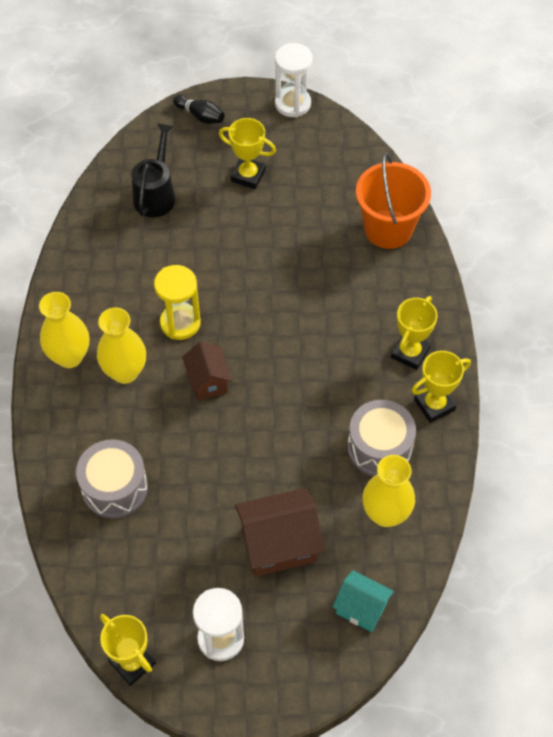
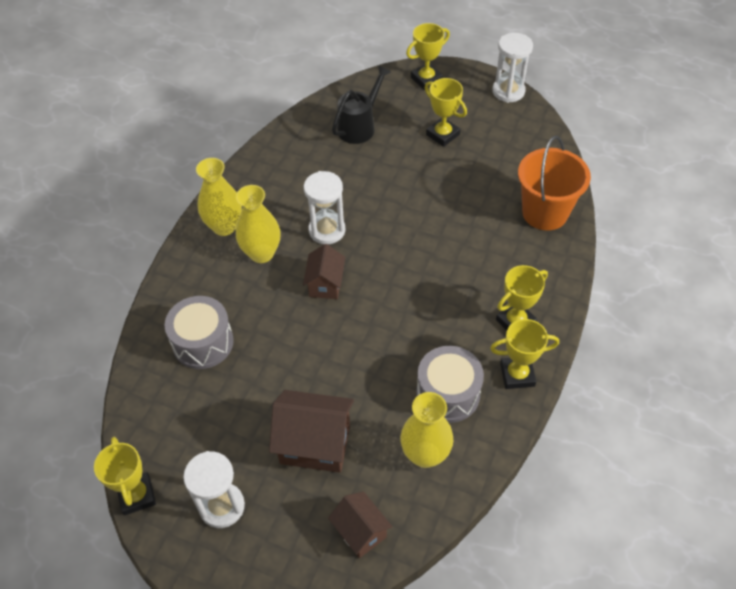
camera: 25 degrees right, 5 degrees down
yellow hourglass [154,265,201,340] -> white hourglass [304,171,345,244]
black bowling pin [173,95,225,124] -> yellow trophy [406,23,450,90]
turquoise house [333,570,394,632] -> brown house [328,491,392,558]

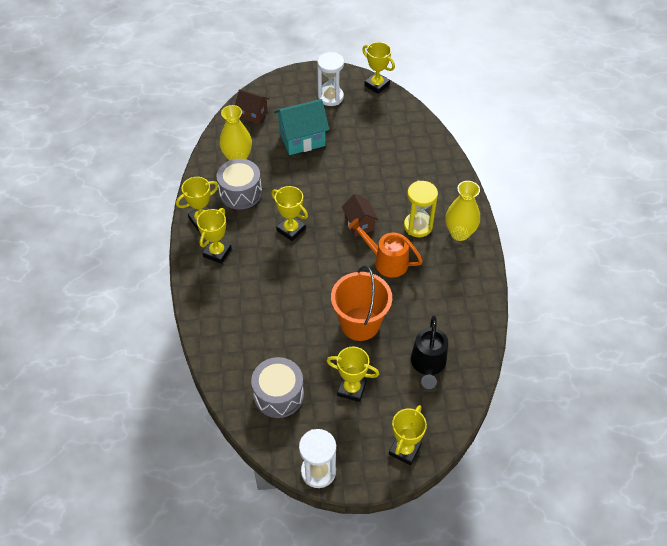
camera: 150 degrees right, 0 degrees up
grey drum [164,296,234,369] -> grey drum moved to [251,357,304,418]
yellow vase [236,185,280,263] -> yellow hourglass [404,181,438,237]
brown house [269,390,354,473] -> turquoise house [274,99,329,155]
white hourglass [304,171,345,244] -> orange watering can [348,218,423,278]
orange bucket [518,136,591,231] -> orange bucket moved to [331,266,392,341]
none -> yellow trophy [271,186,308,241]

